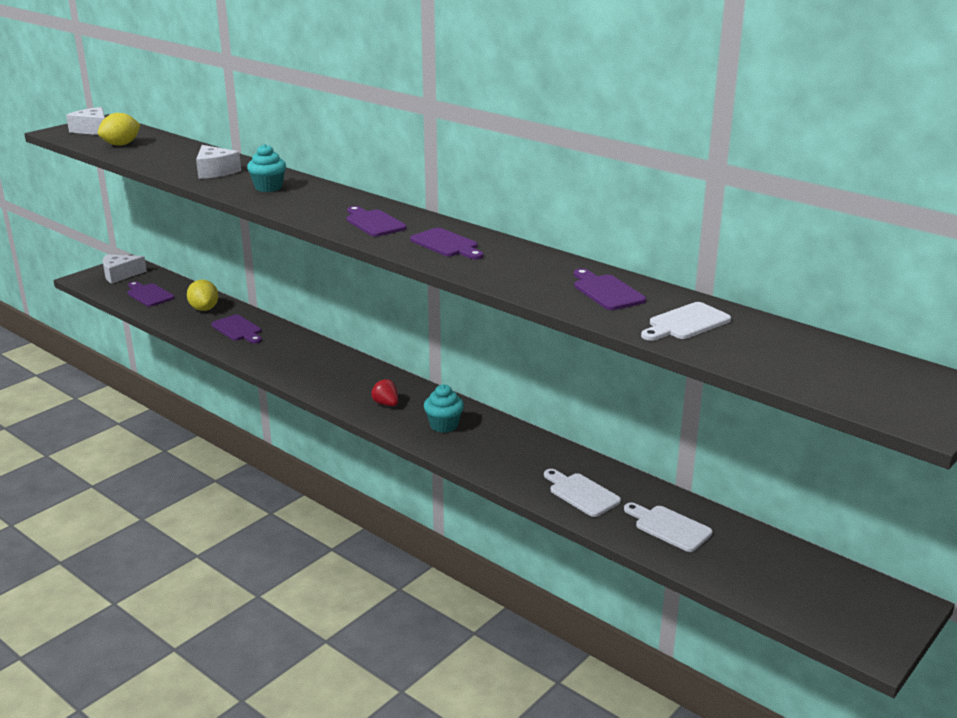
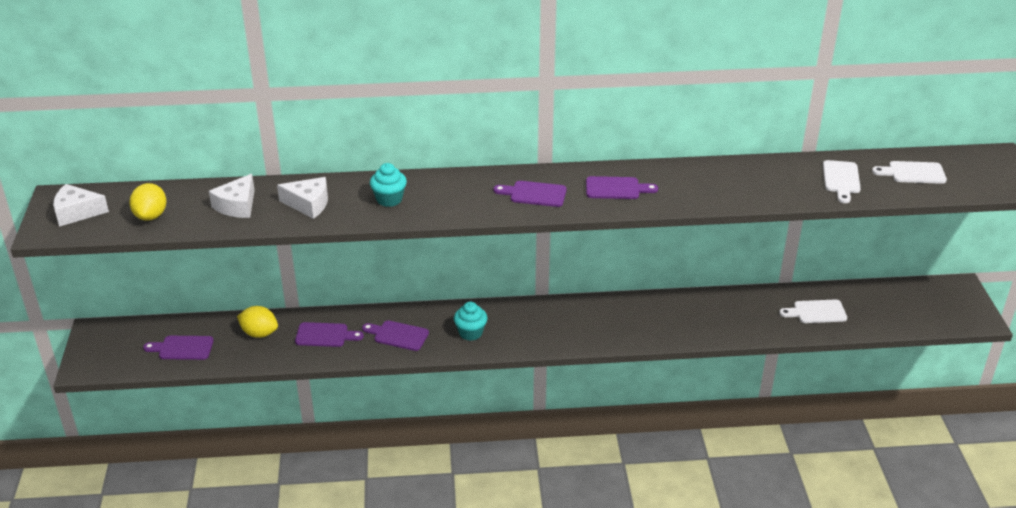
camera: 45 degrees left, 10 degrees up
white cheese [103,255,147,283] -> white cheese moved to [209,174,255,218]
red strawberry [371,379,398,406] -> none
turquoise cupcake [424,384,464,433] -> turquoise cupcake moved to [454,302,488,341]
white cutting board [544,469,621,517] -> white cutting board moved to [872,161,947,184]
purple cutting board [574,268,646,310] -> purple cutting board moved to [362,320,429,351]

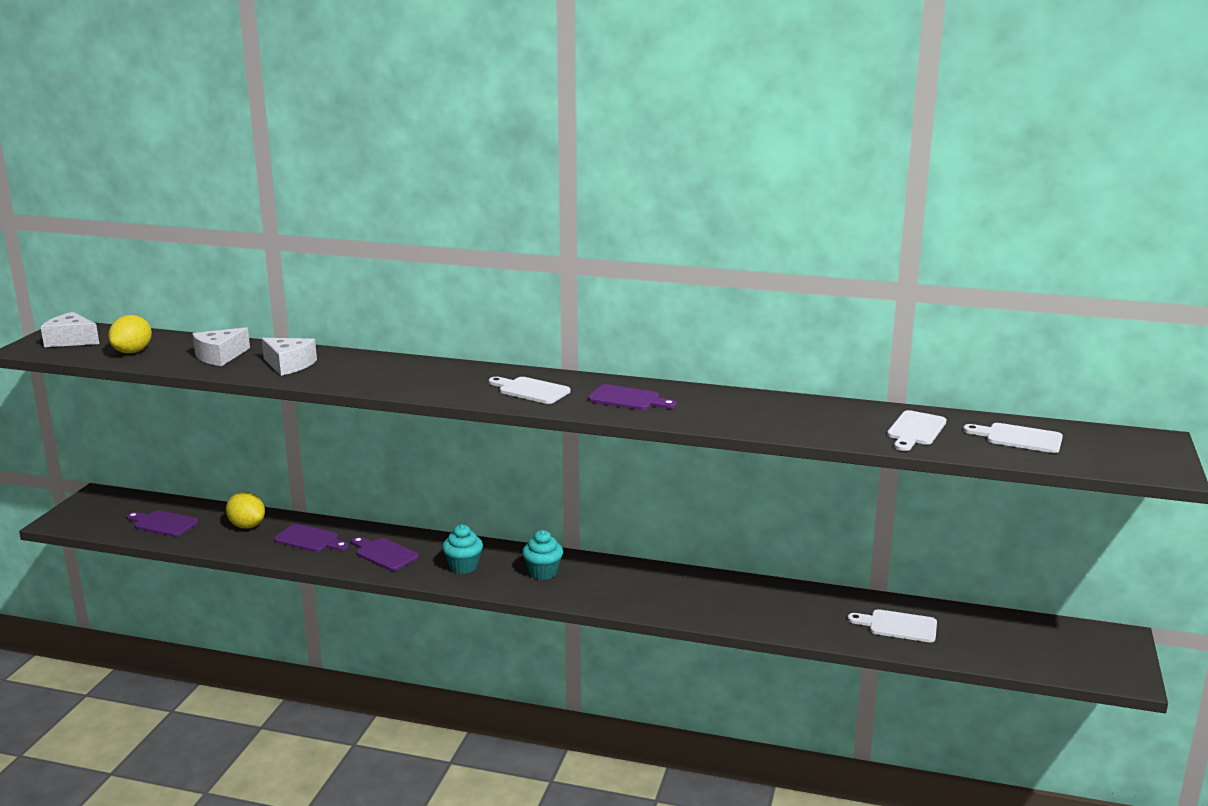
camera: 20 degrees right, 15 degrees down
turquoise cupcake [370,163,407,207] -> turquoise cupcake moved to [522,530,563,580]
purple cutting board [494,181,567,207] -> white cutting board [489,377,570,404]

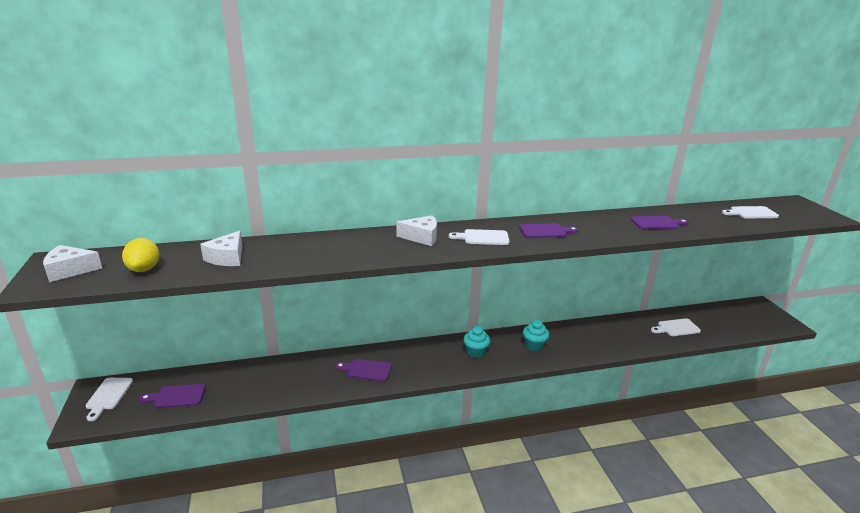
camera: 30 degrees left, 5 degrees up
yellow lemon [226,492,265,528] -> none
white cheese [262,338,317,376] -> white cheese moved to [397,215,437,246]
purple cutting board [274,524,349,552] -> purple cutting board moved to [631,216,689,229]
turquoise cupcake [442,524,483,574] -> turquoise cupcake moved to [523,320,549,351]
white cutting board [887,410,947,451] -> white cutting board moved to [86,378,133,421]

